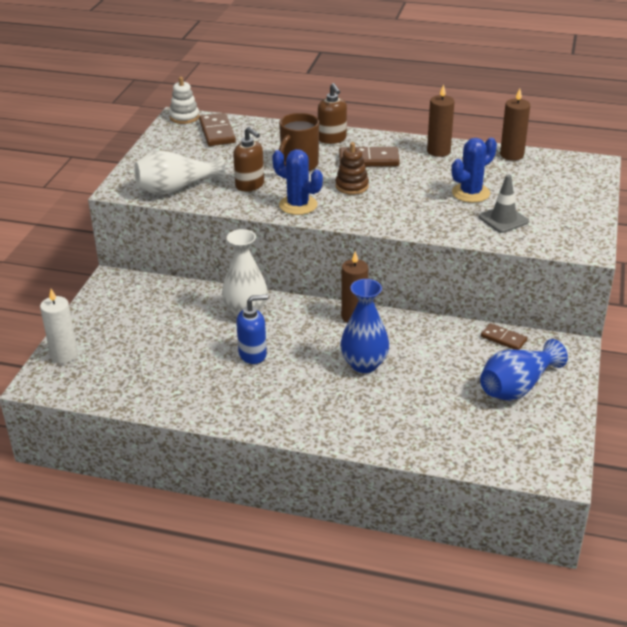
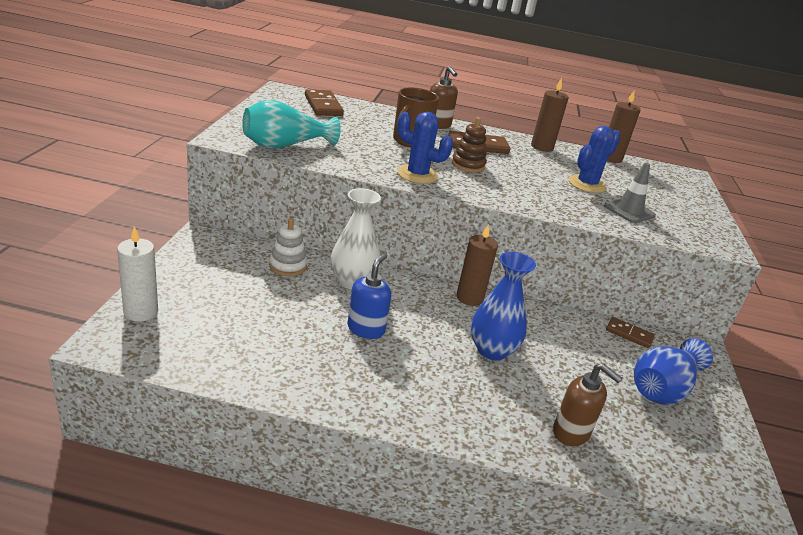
camera: 10 degrees left, 5 degrees down
white vase [134,150,225,195] -> turquoise vase [242,100,341,149]
white stacking toy [169,77,199,124] -> white stacking toy moved to [269,218,307,276]
brown soap dispenser [233,127,264,191] -> brown soap dispenser moved to [553,363,622,446]
blue soap dispenser [236,295,268,364] -> blue soap dispenser turned 45 degrees counterclockwise [348,253,391,339]

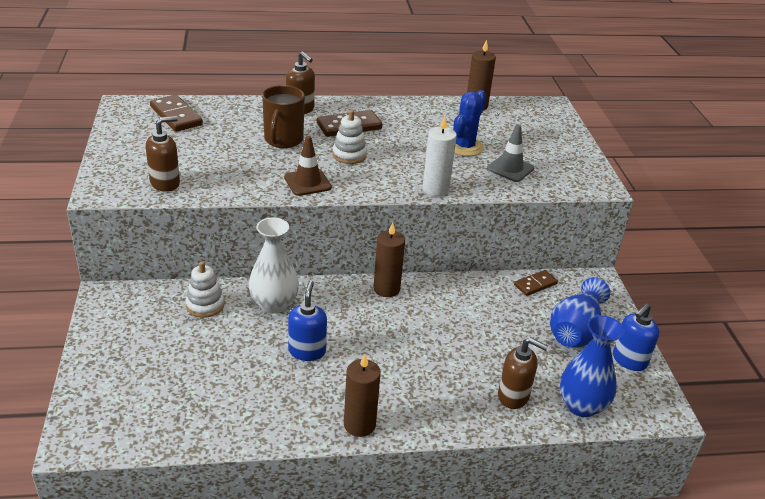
camera: 15 degrees left, 5 degrees up
white candle [117,226,158,322] -> white candle moved to [422,116,457,196]
turquoise vase [242,100,341,149] -> brown soap dispenser [146,116,180,192]
blue cactus [397,112,453,184] -> brown traffic cone [284,136,332,196]
brown stacking toy [452,117,487,172] -> white stacking toy [332,110,367,164]
blue vase [471,252,536,360] -> blue vase moved to [560,315,624,417]
brown candle [531,78,569,152] -> brown candle moved to [344,354,381,437]
brown domino [606,317,655,348] -> brown domino turned 45 degrees counterclockwise [514,270,558,296]
none -> blue soap dispenser [613,303,659,371]

